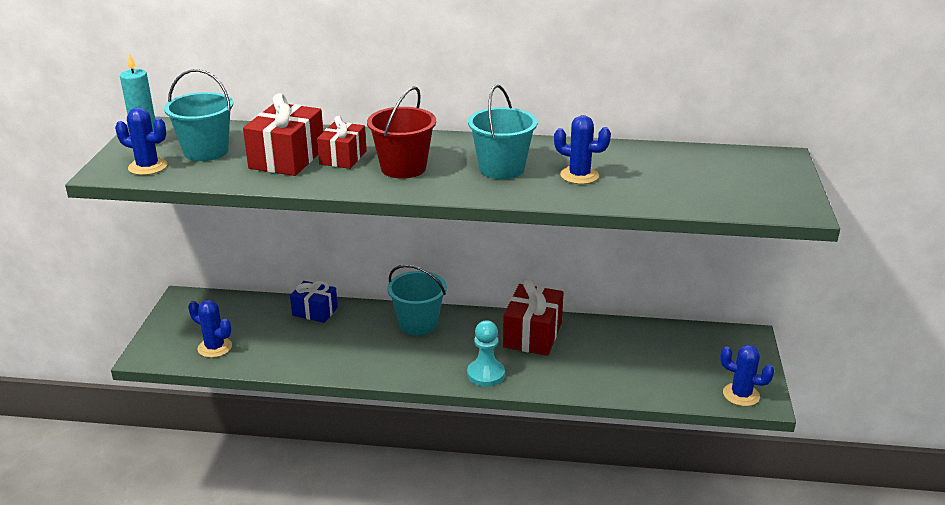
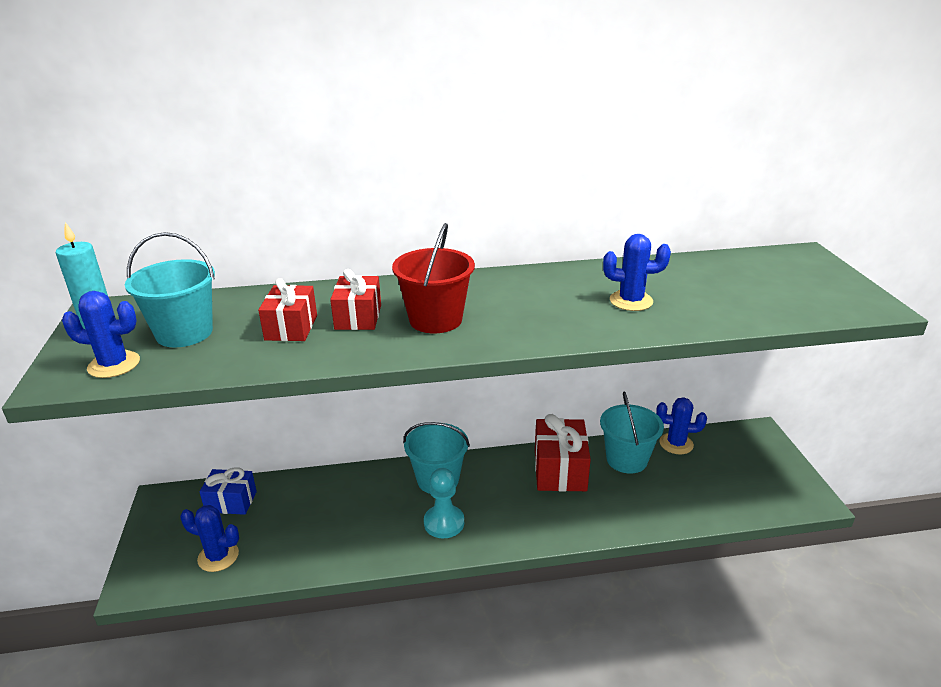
camera: 15 degrees left, 0 degrees up
red gift [243,93,323,176] -> red gift [258,278,317,341], size x0.65
blue gift [290,281,338,323] -> blue gift moved to [199,467,257,515]
turquoise pawn [467,320,505,387] -> turquoise pawn moved to [424,468,464,538]
turquoise bucket [468,85,537,179] -> turquoise bucket moved to [600,391,664,474]
blue cactus [720,345,774,406] -> blue cactus moved to [656,397,707,454]

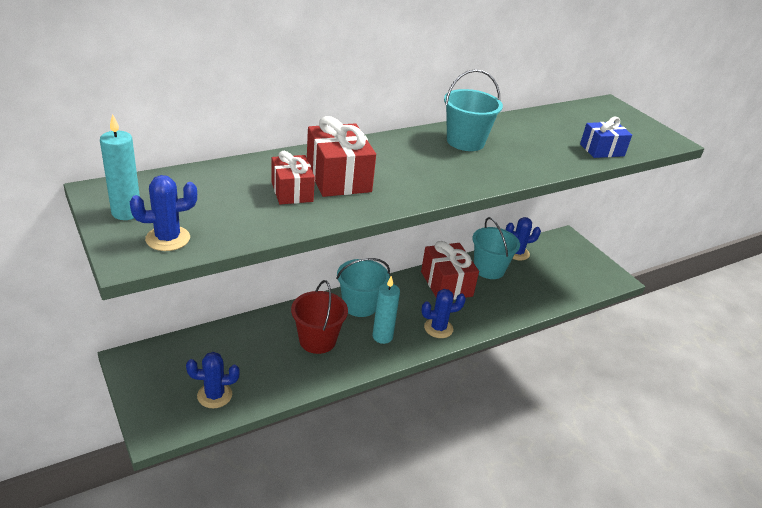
camera: 25 degrees left, 5 degrees up
turquoise bucket [125,232,215,347] -> turquoise bucket moved to [444,69,503,151]
blue gift [199,467,257,515] -> blue gift moved to [580,117,632,158]
red gift [330,269,381,330] -> red gift [307,116,376,197], size x1.55
red bucket [392,223,475,333] -> red bucket moved to [291,280,348,354]
turquoise pawn [424,468,464,538] -> turquoise candle [372,276,400,344]
blue cactus [603,234,671,311] -> blue cactus moved to [421,289,466,338]

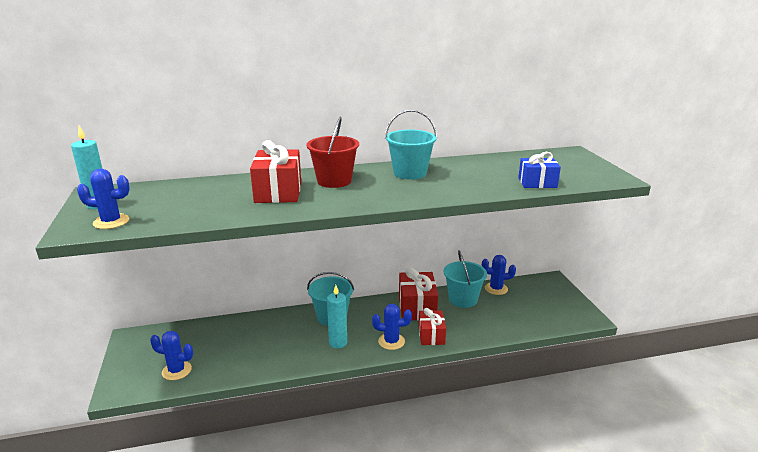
camera: 20 degrees right, 10 degrees down
red gift [271,151,315,204] -> red gift moved to [418,308,446,345]
red bucket [291,280,348,354] -> red bucket moved to [307,117,359,188]

